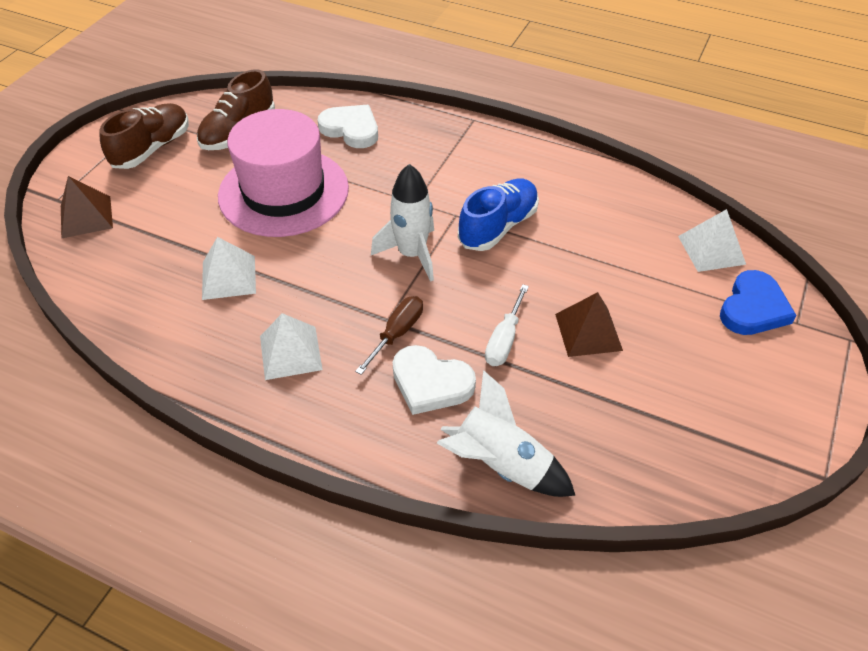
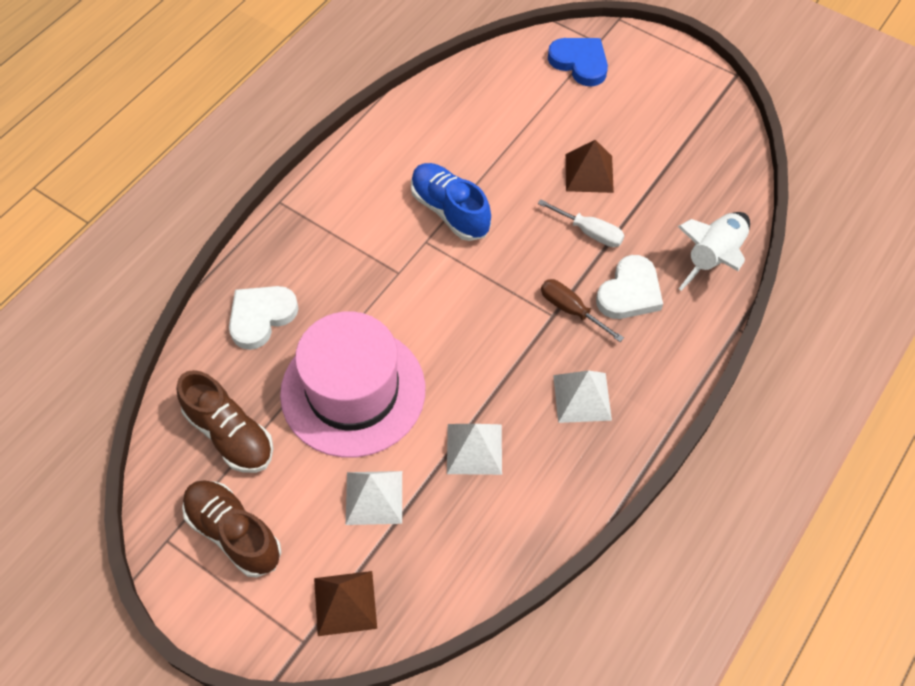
camera: 80 degrees left, 10 degrees up
white rocket [371,164,434,282] -> none
white pyramid [678,209,746,272] -> white pyramid moved to [346,471,402,525]

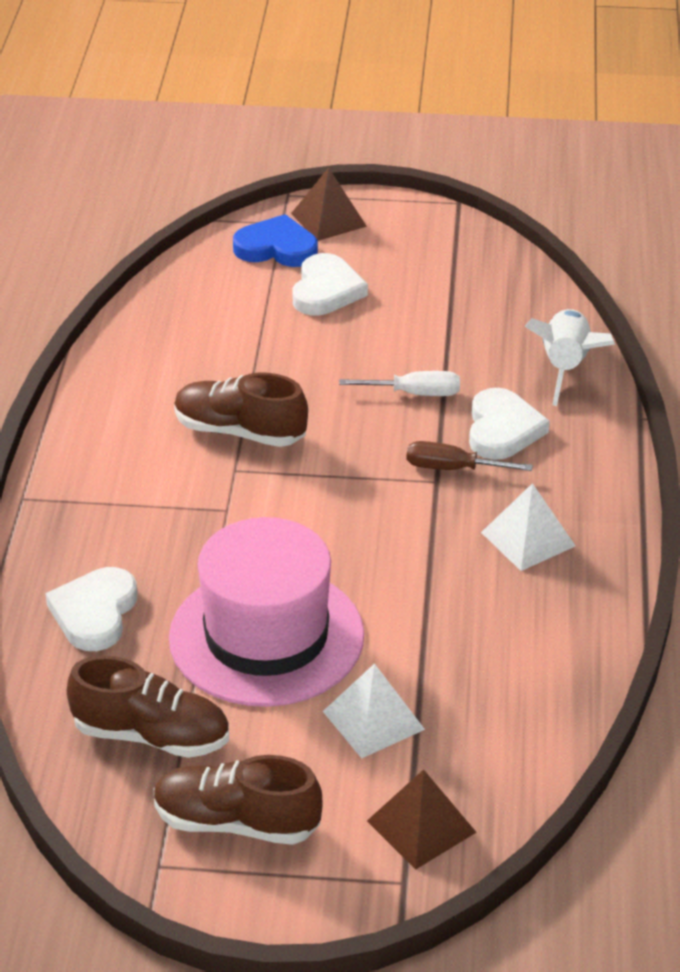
camera: 30 degrees left, 20 degrees down
blue shoe [411,163,491,241] -> brown shoe [174,373,308,447]
white pyramid [447,424,502,475] -> none
brown pyramid [566,140,614,193] -> brown pyramid moved to [291,168,367,241]
none -> white heart [292,253,368,315]

